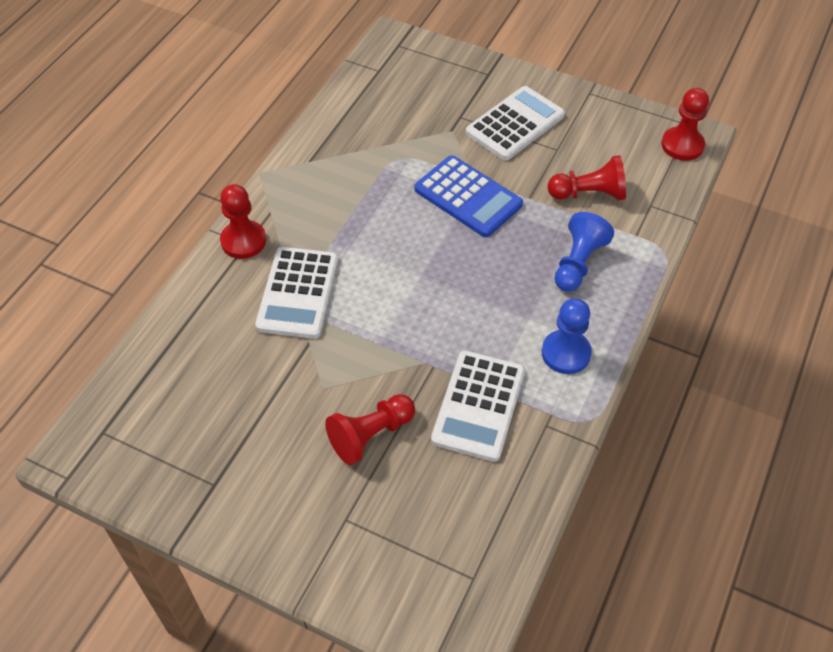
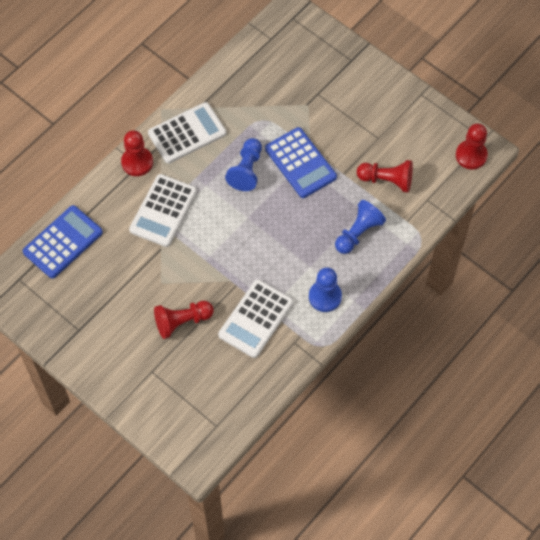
camera: 15 degrees right, 10 degrees up
white calculator [466,86,565,160] -> white calculator moved to [148,102,226,164]
none -> blue calculator [23,205,103,279]
none -> blue pawn [225,138,262,191]

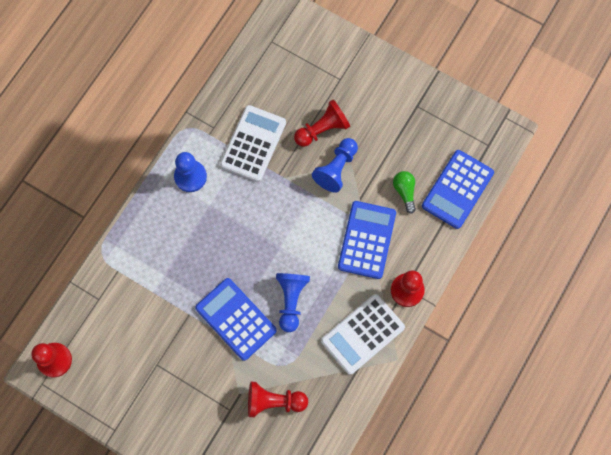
camera: 170 degrees right, 10 degrees up
white calculator [129,174,197,247] -> blue calculator [338,201,396,279]
blue pawn [335,200,386,254] -> blue pawn moved to [312,138,358,193]
red pawn [357,160,413,193] -> red pawn moved to [248,382,308,417]
none -> green light bulb [393,171,416,214]

